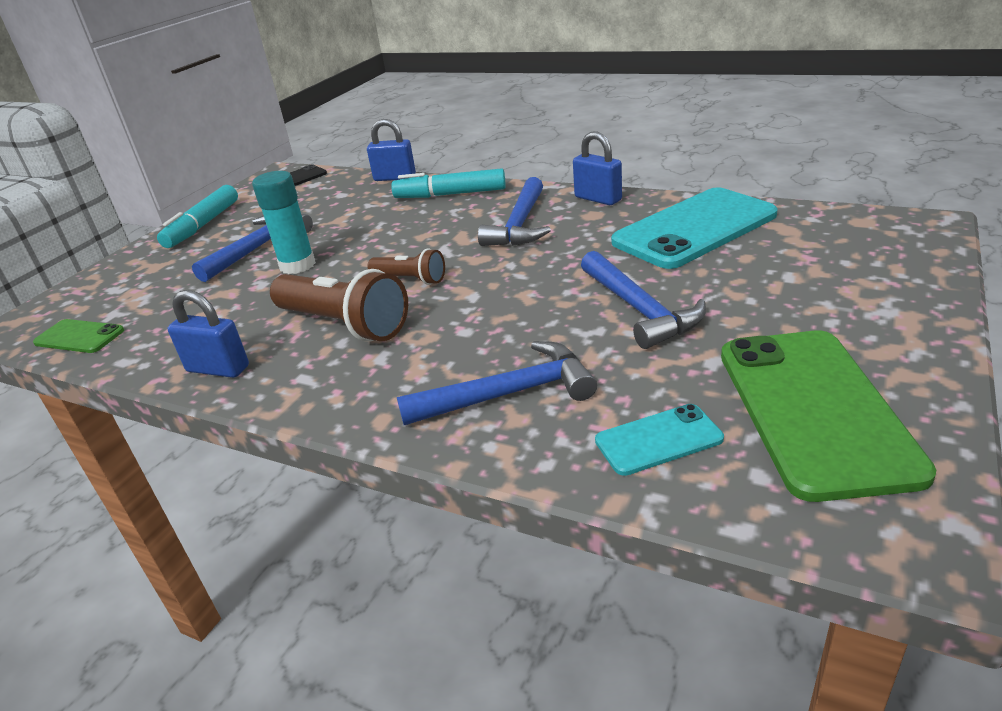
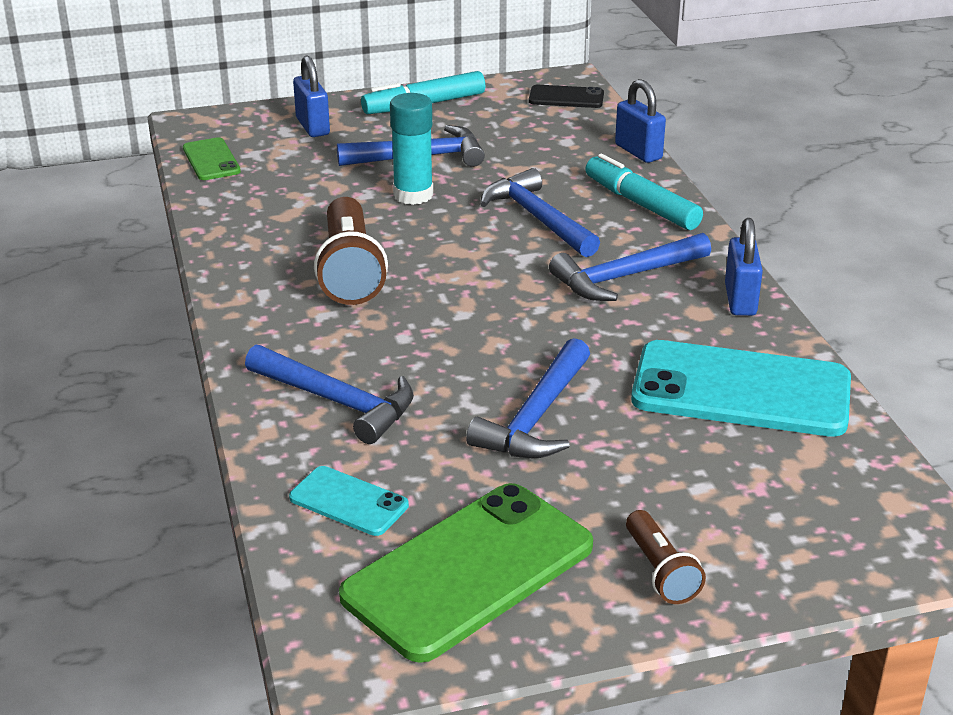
camera: 45 degrees right, 0 degrees up
blue padlock [168,290,249,378] -> blue padlock moved to [293,55,330,137]
brown flashlight [367,248,445,285] -> brown flashlight moved to [626,510,706,604]
none -> blue hammer [480,168,600,257]

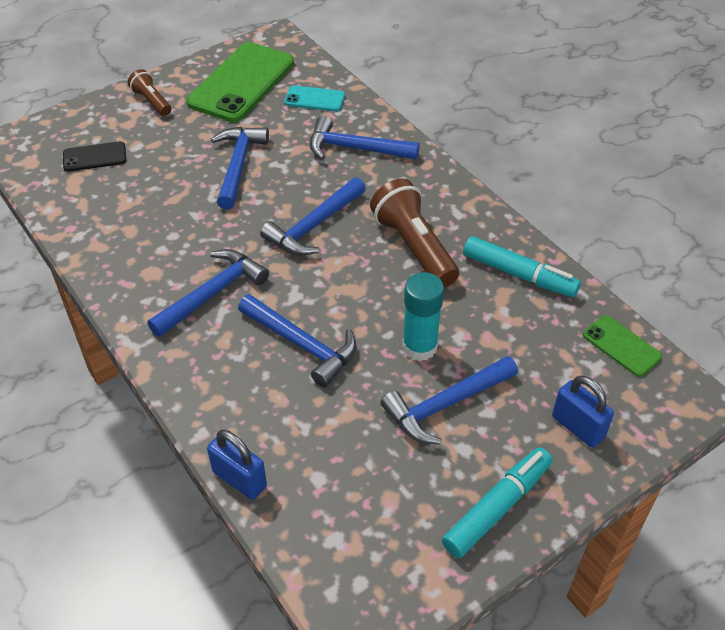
camera: 160 degrees right, 15 degrees up
black phone [529,85,604,108] -> black phone moved to [63,141,127,172]
turquoise marker [585,154,703,230] -> turquoise marker moved to [463,236,581,297]
turquoise phone [631,340,851,437] -> none
blue padlock [725,218,763,316] -> none
none -> blue hammer [260,177,366,256]

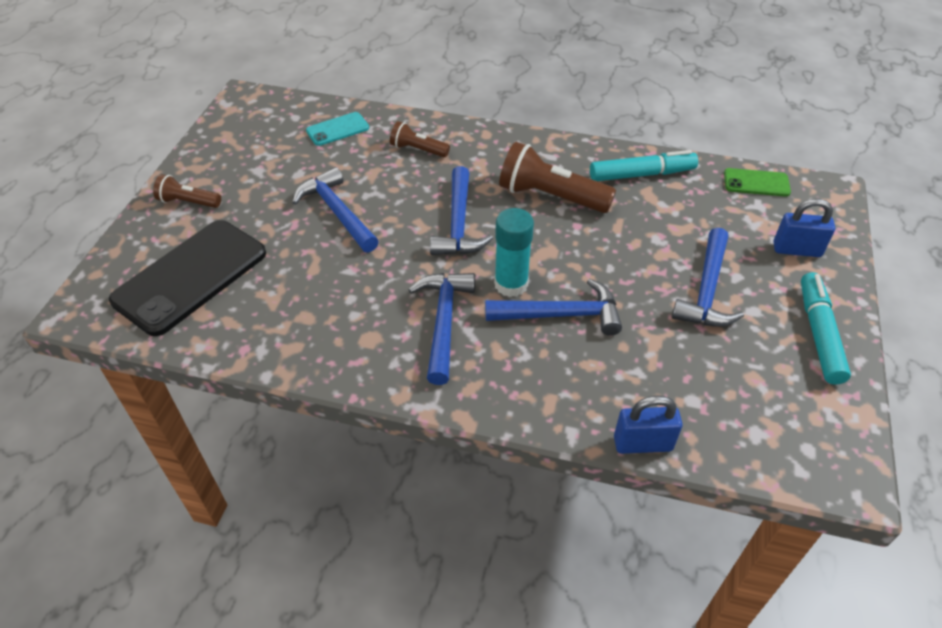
camera: 40 degrees left, 0 degrees up
black phone [63,141,127,172] -> black phone [109,220,266,336], size x2.07
green phone [186,42,294,122] -> none
blue hammer [310,116,420,160] -> brown flashlight [390,121,450,157]
turquoise glue stick [402,272,444,361] -> turquoise glue stick moved to [494,208,534,297]

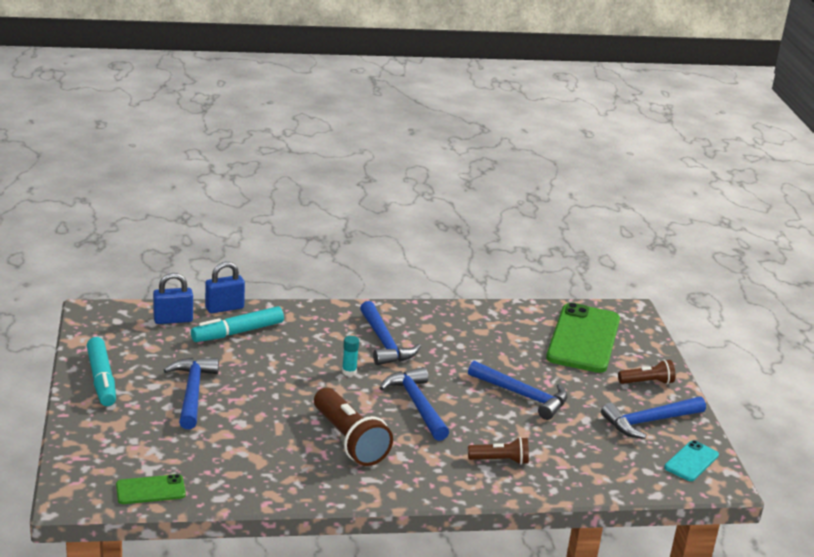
camera: 155 degrees right, 20 degrees down
black phone [109,220,266,336] -> green phone [546,303,620,373]
turquoise phone [306,112,369,146] -> turquoise phone moved to [664,440,719,481]
blue hammer [485,278,622,336] -> blue hammer moved to [601,396,706,439]
turquoise glue stick [494,208,534,297] -> turquoise glue stick [342,336,359,376], size x0.54
brown flashlight [499,142,616,213] -> brown flashlight turned 60 degrees clockwise [314,388,393,466]
turquoise marker [590,150,698,181] -> turquoise marker moved to [191,306,284,342]
blue padlock [773,199,835,257] -> blue padlock moved to [153,273,193,324]

